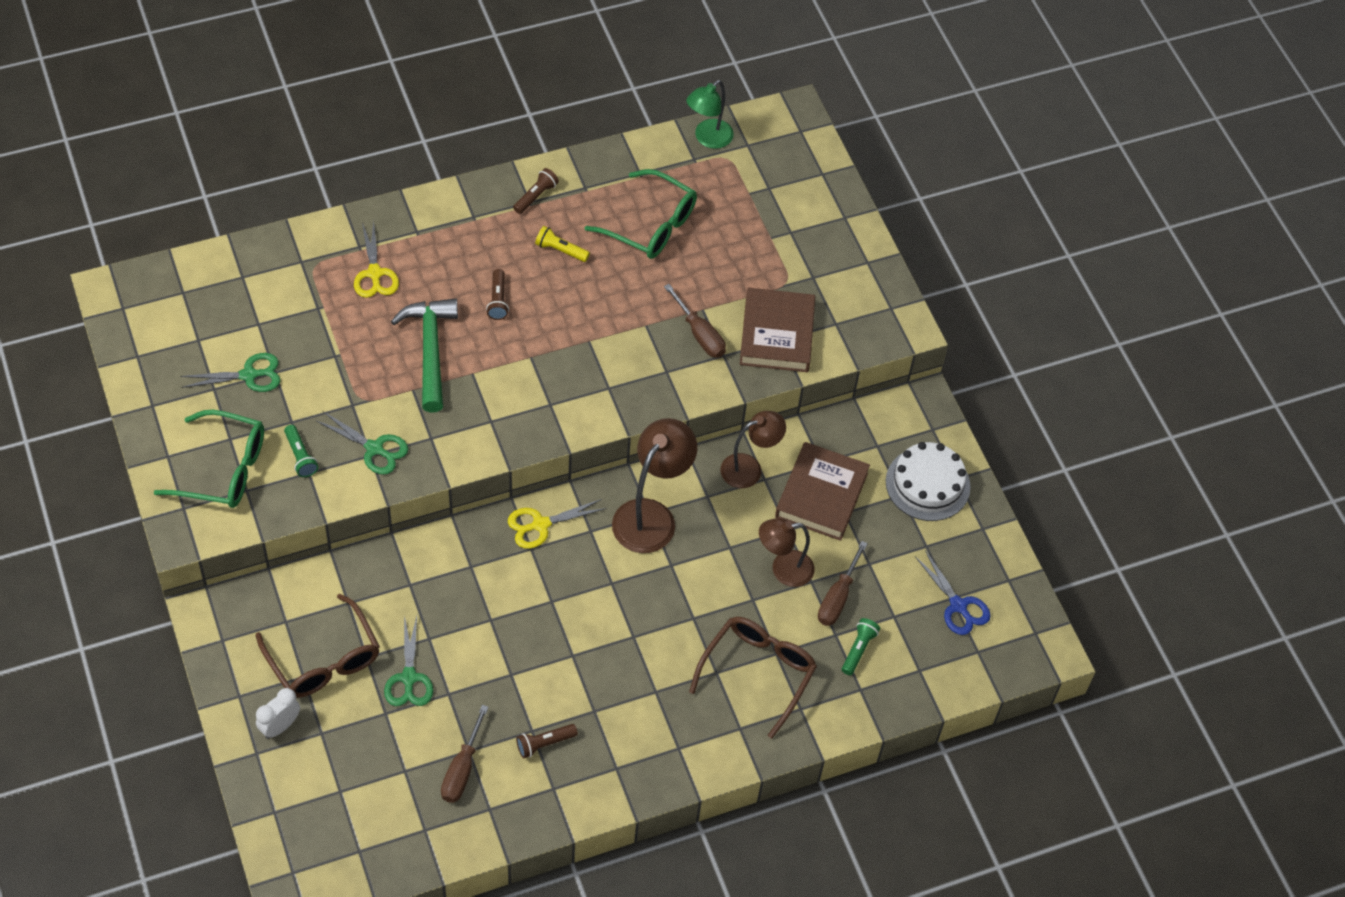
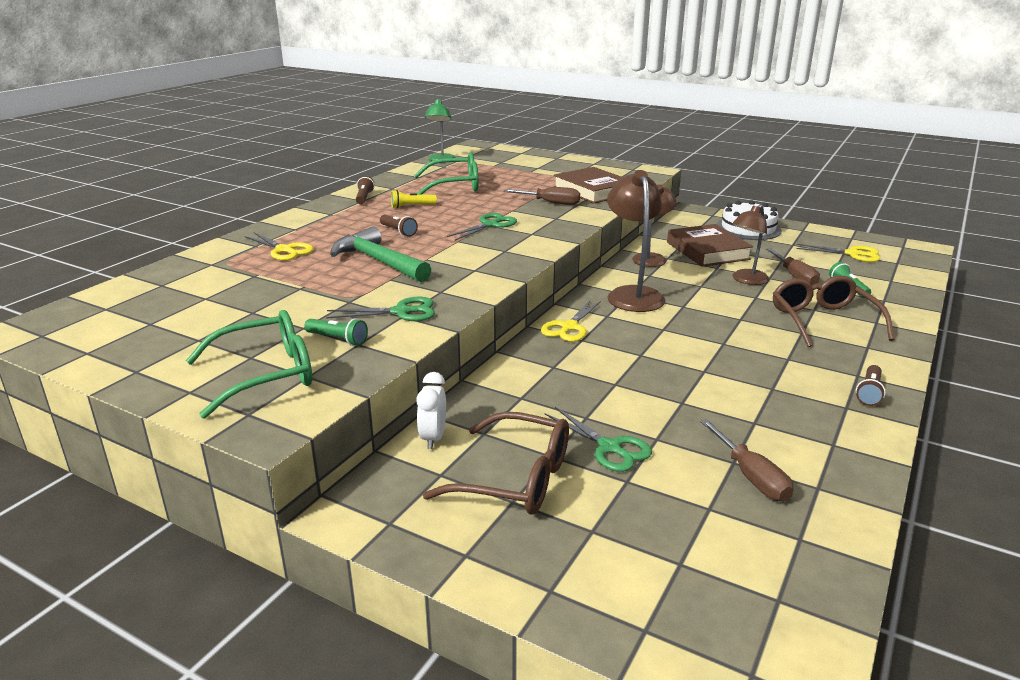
camera: 35 degrees left, 30 degrees down
green scissors [180,353,281,392] -> green scissors moved to [447,213,517,241]
white clock [256,688,300,739] -> white clock moved to [416,372,446,449]
brown flashlight [516,724,578,758] -> brown flashlight moved to [856,365,886,406]
blue scissors [915,550,991,635] -> yellow scissors [796,244,880,262]

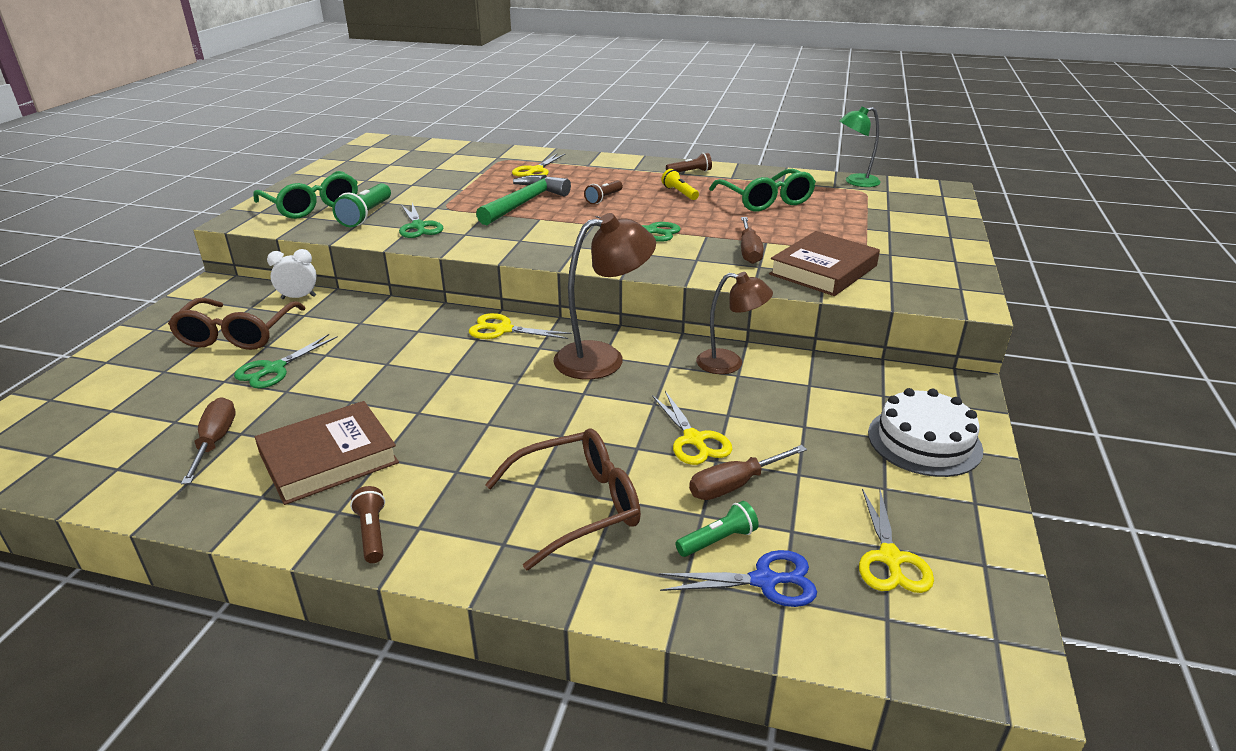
camera: 75 degrees right, 5 degrees up
green flashlight [304,318,368,346] -> green flashlight [332,183,391,227], size x1.58
brown book [667,224,753,267] -> brown book moved to [255,401,399,505]
brown screwdriver [700,419,794,501] -> brown screwdriver turned 120 degrees clockwise [181,397,236,484]
brown lamp [732,204,769,285] -> yellow scissors [652,391,732,465]
brown flashlight [856,365,886,406] -> brown flashlight turned 60 degrees clockwise [350,486,385,563]
none -> blue scissors [659,550,817,607]

